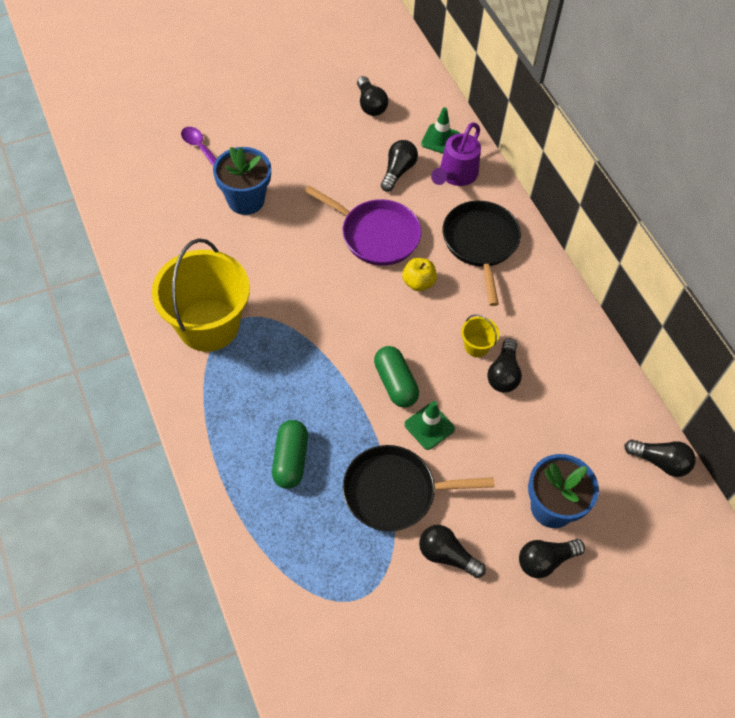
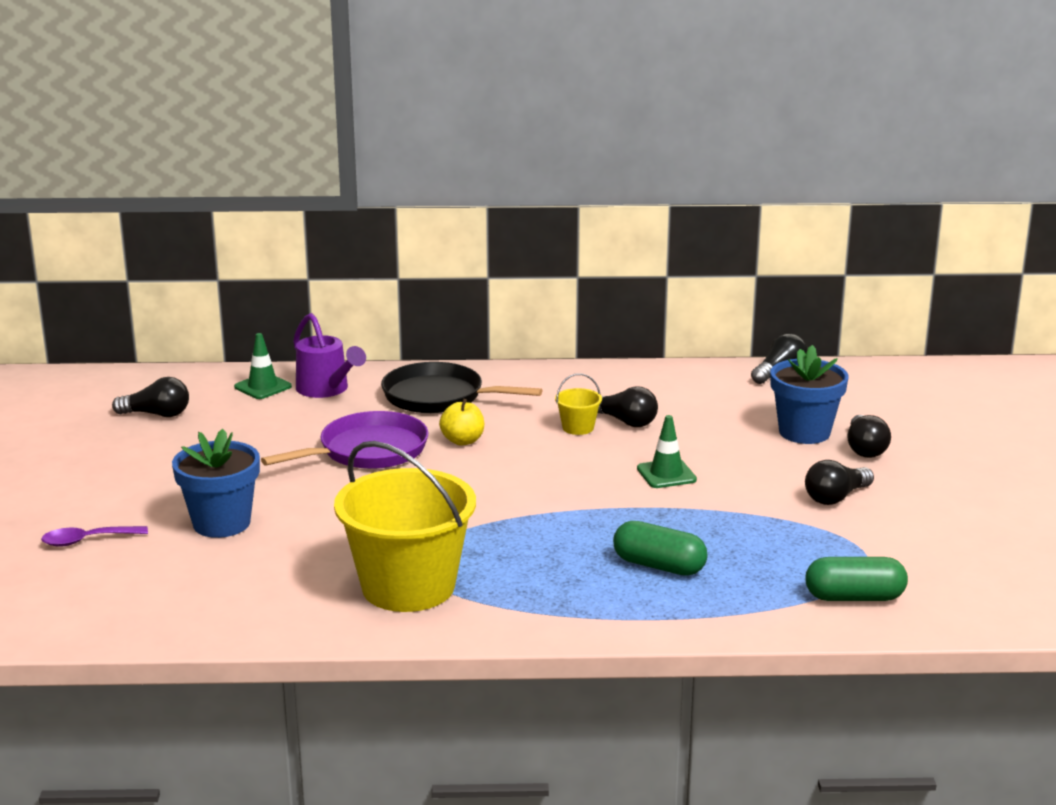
camera: 65 degrees left, 35 degrees down
black pan [343,445,495,531] -> none
green capsule [374,346,419,408] -> green capsule moved to [805,557,908,601]
black light bulb [381,140,418,192] -> none

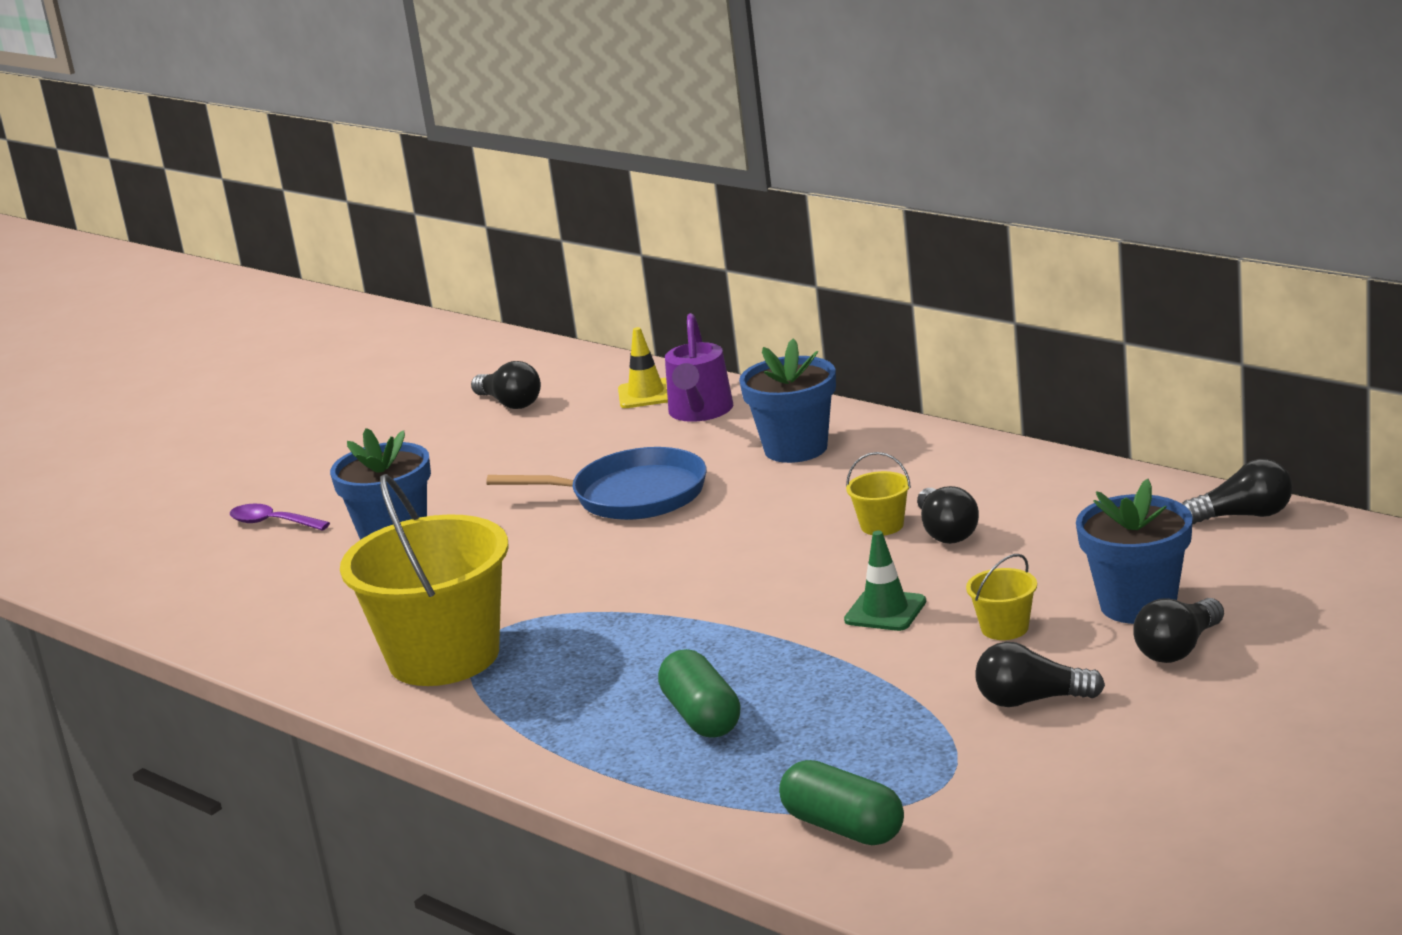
camera: 45 degrees right, 0 degrees up
green traffic cone [234,333,292,399] -> yellow traffic cone [618,327,668,408]
purple pan [261,411,429,469] -> blue pan [486,447,707,520]
black pan [381,362,542,413] -> blue flower pot [739,338,836,463]
yellow apple [439,399,484,446] -> none
none -> yellow bucket [966,554,1037,640]

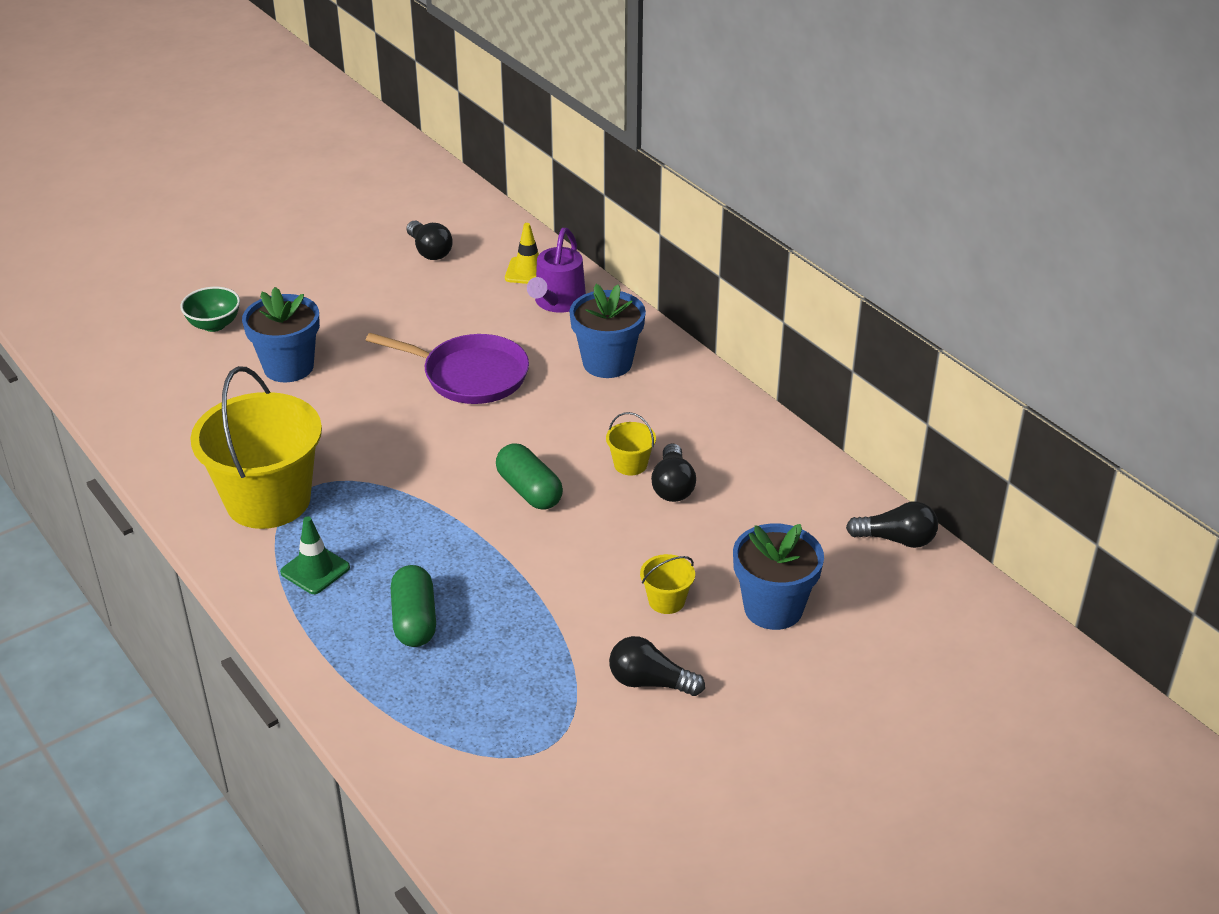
camera: 10 degrees right, 15 degrees up
purple spoon [230,504,330,531] -> green bowl [180,287,240,332]
blue pan [486,447,707,520] -> purple pan [366,333,529,404]
green capsule [779,760,904,845] -> green capsule moved to [496,443,563,510]
green traffic cone [844,531,926,631] -> green traffic cone moved to [280,516,350,594]
black light bulb [1133,598,1224,663] -> none

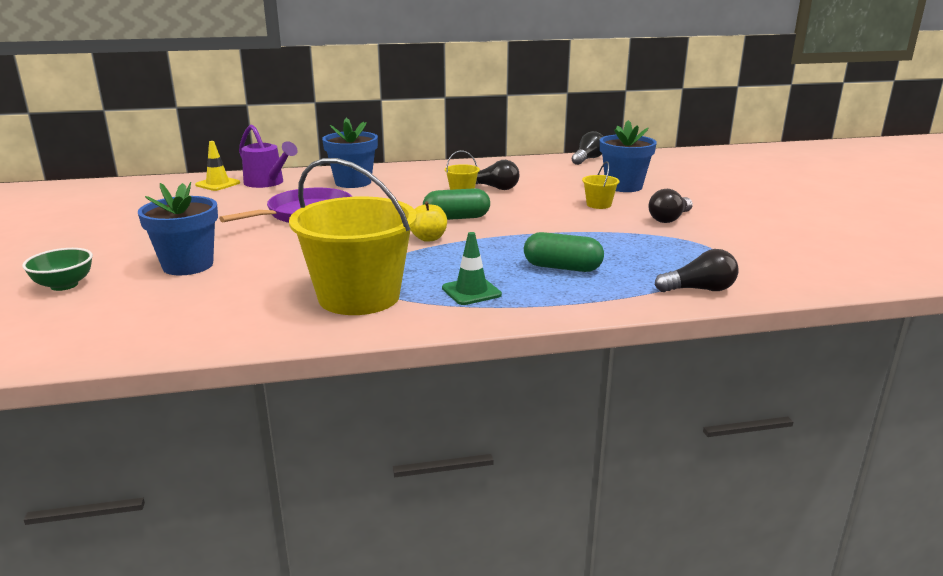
camera: 65 degrees left, 15 degrees down
black light bulb [407,221,453,260] -> black light bulb moved to [655,249,738,292]
none -> yellow apple [411,201,447,242]

